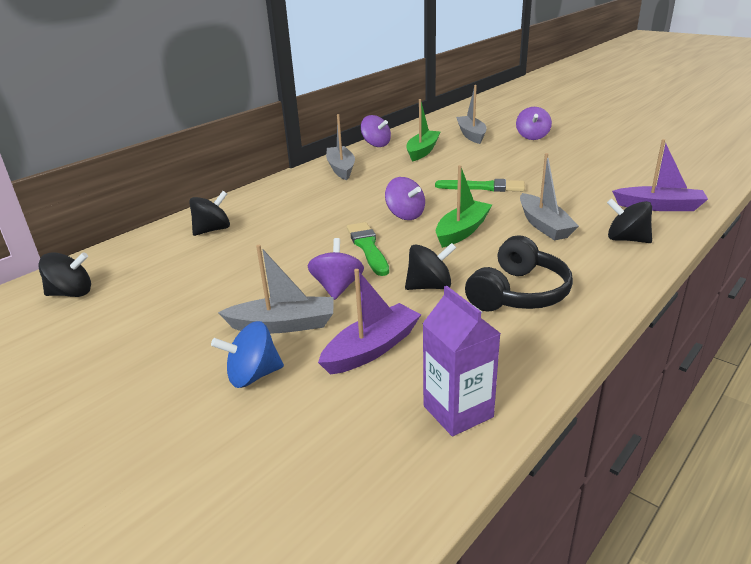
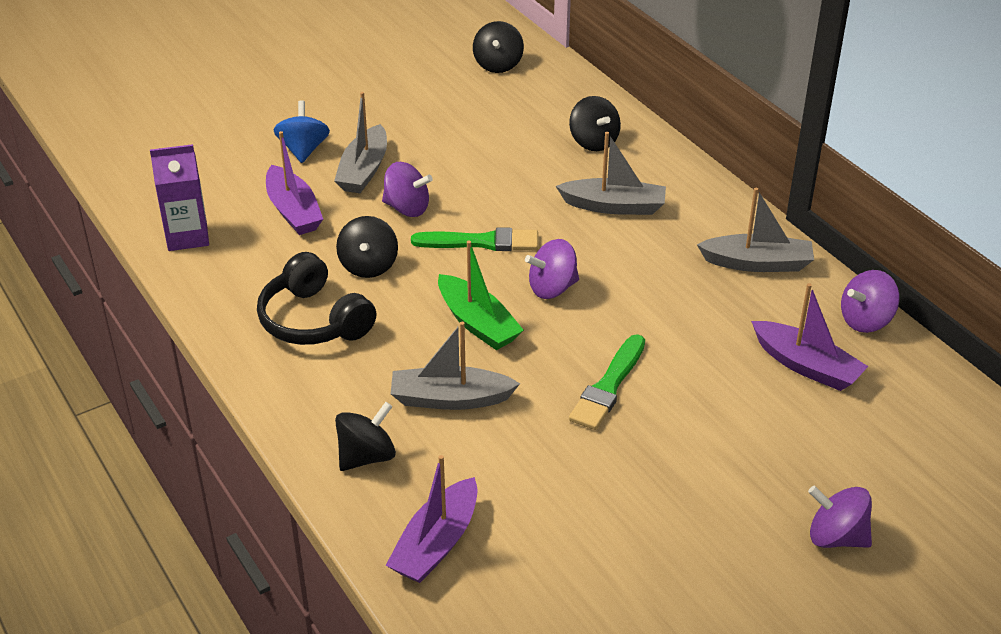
camera: 105 degrees right, 10 degrees up
green boat [407,99,440,162] -> purple boat [751,283,869,391]
grey boat [456,85,487,144] -> grey boat moved to [556,132,666,215]

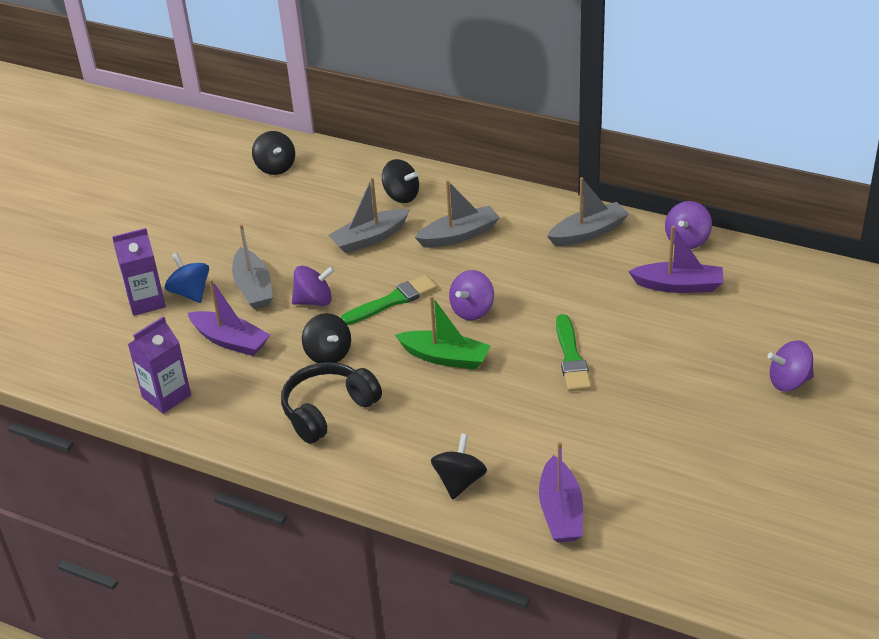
camera: 30 degrees left, 0 degrees up
black headphones [257,252,377,345] -> black headphones turned 120 degrees clockwise [281,362,382,444]
grey boat [391,322,520,410] -> grey boat moved to [328,177,410,253]
none -> purple carton [112,228,166,316]

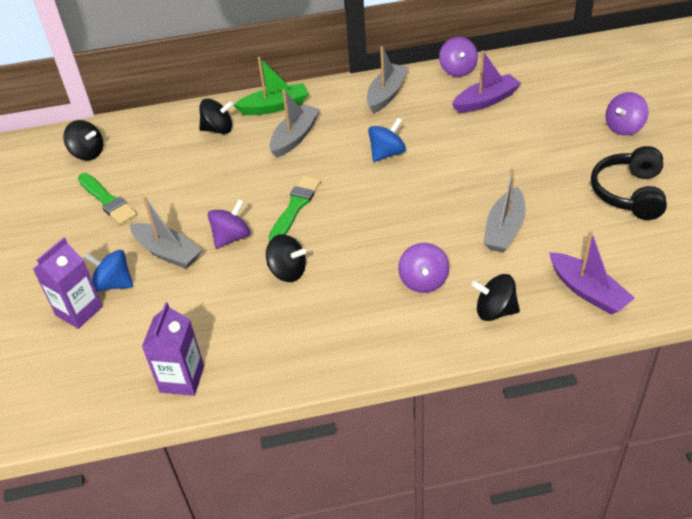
camera: 35 degrees left, 5 degrees up
purple boat [188,279,270,356] -> none
black headphones [281,362,382,444] -> black headphones moved to [591,146,667,220]
grey boat [328,177,410,253] -> grey boat moved to [483,168,525,253]
green boat [395,296,491,370] -> green boat moved to [233,57,308,115]
black spinning top [431,433,487,499] -> black spinning top turned 60 degrees counterclockwise [471,274,520,321]
purple spinning top [449,270,494,320] -> purple spinning top moved to [398,243,449,293]
green brush [556,314,591,392] -> green brush moved to [78,173,137,224]
none -> blue spinning top [368,118,406,162]

